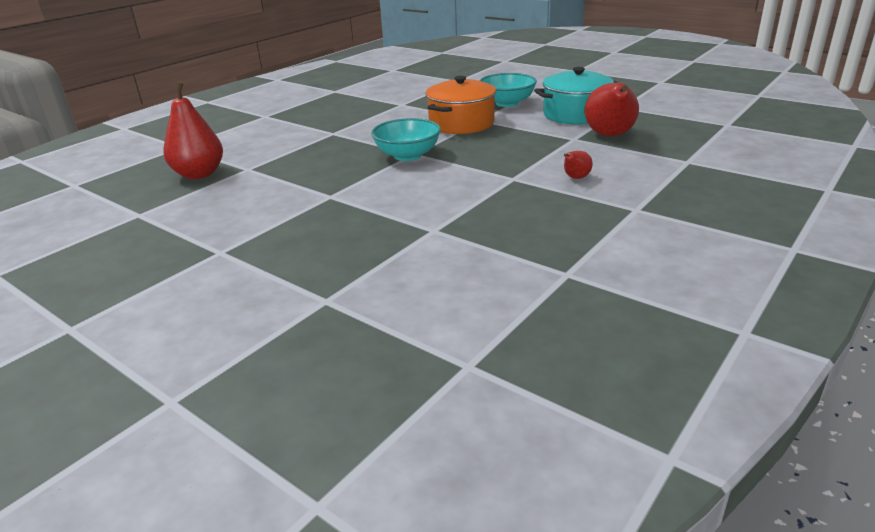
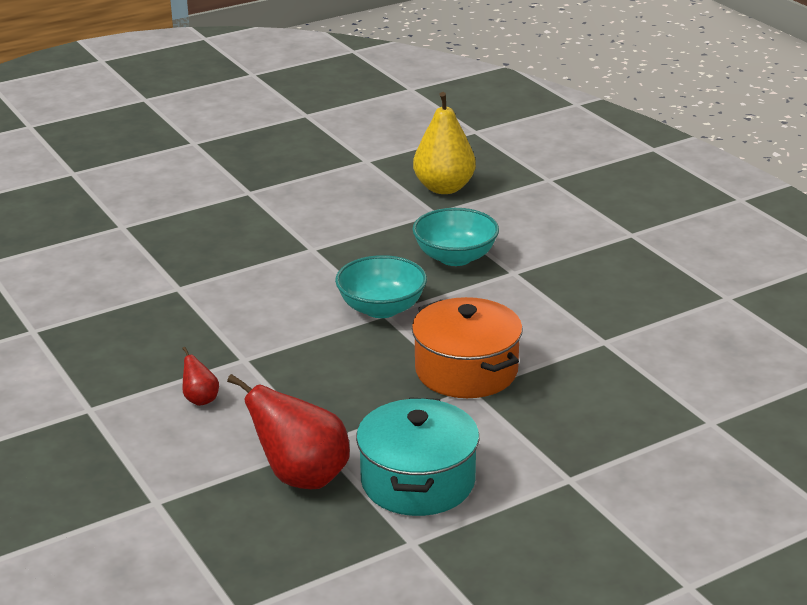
camera: 110 degrees right, 0 degrees up
red pear [163,81,223,179] -> yellow pear [413,92,476,194]
turquoise bowl [479,73,537,107] -> turquoise bowl moved to [412,208,499,266]

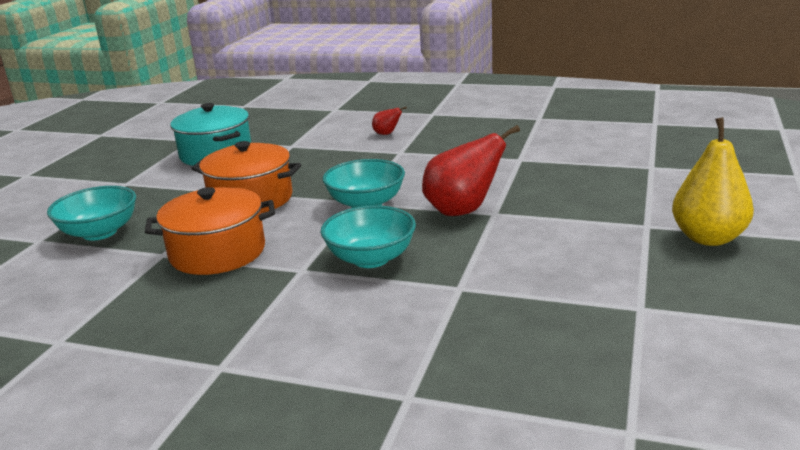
camera: 140 degrees right, 5 degrees down
red pear [227,374,350,489] -> red pear moved to [422,125,520,216]
yellow pear [413,92,476,194] -> yellow pear moved to [672,117,754,246]
none -> turquoise bowl [47,186,136,241]
none -> orange pot [145,187,275,275]

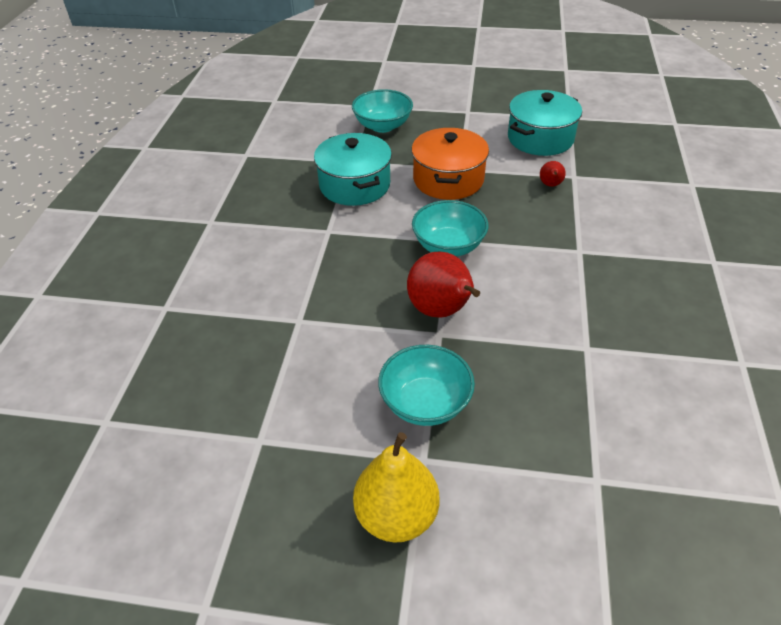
camera: 80 degrees right, 20 degrees up
orange pot [145,187,275,275] -> turquoise pot [314,133,392,206]
turquoise bowl [321,205,416,268] -> turquoise bowl moved to [378,345,475,426]
red pear [372,107,407,135] -> red pear moved to [540,161,566,187]

